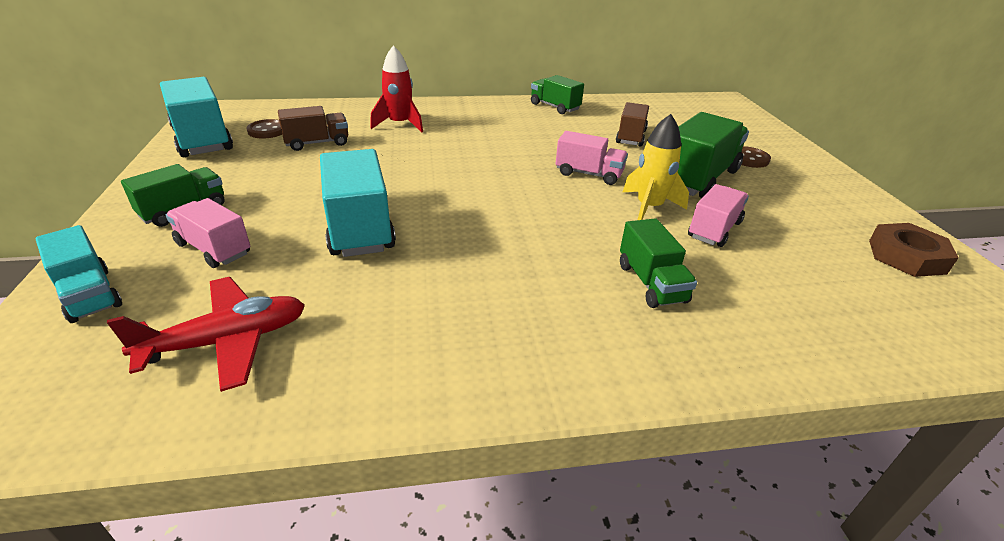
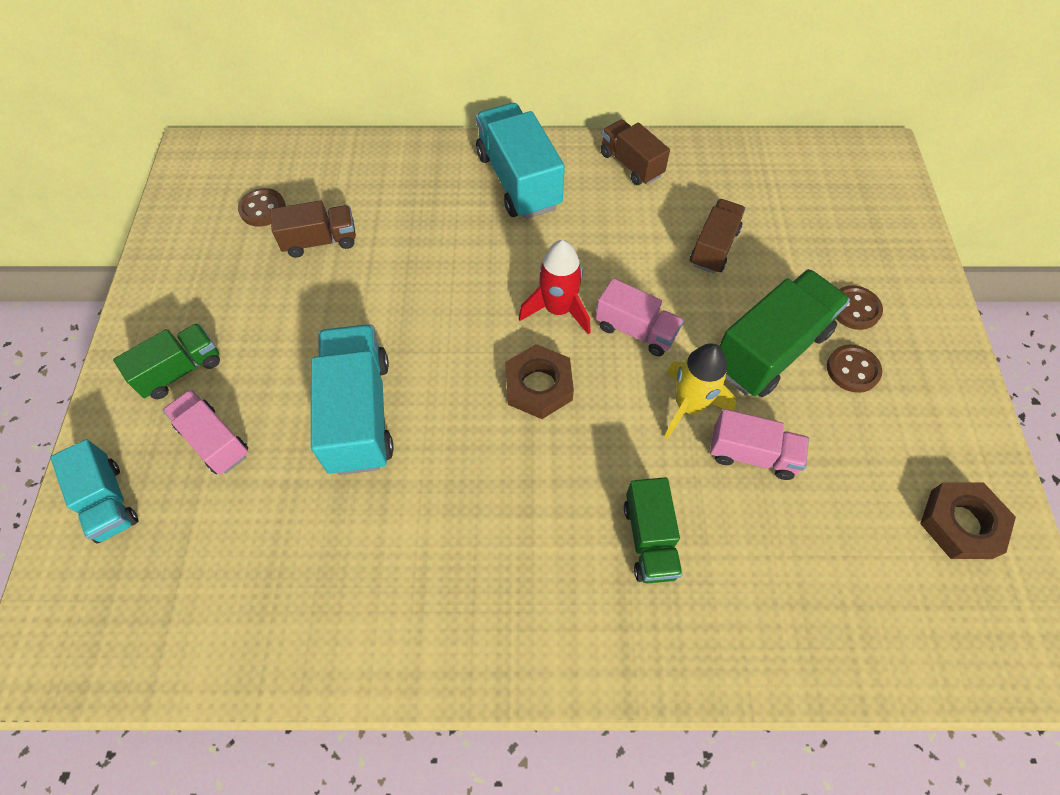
camera: 10 degrees right, 25 degrees up
red plane [107,277,305,392] -> none
turquoise truck [160,77,233,157] -> turquoise truck moved to [476,103,565,219]
red rocket [370,45,423,133] -> red rocket moved to [519,240,590,334]
green truck [531,75,584,114] -> brown truck [601,119,670,185]
pink truck [688,184,749,247] -> pink truck turned 60 degrees clockwise [710,409,809,480]
none -> brown nut [505,344,574,419]
none -> brown button [827,345,882,393]

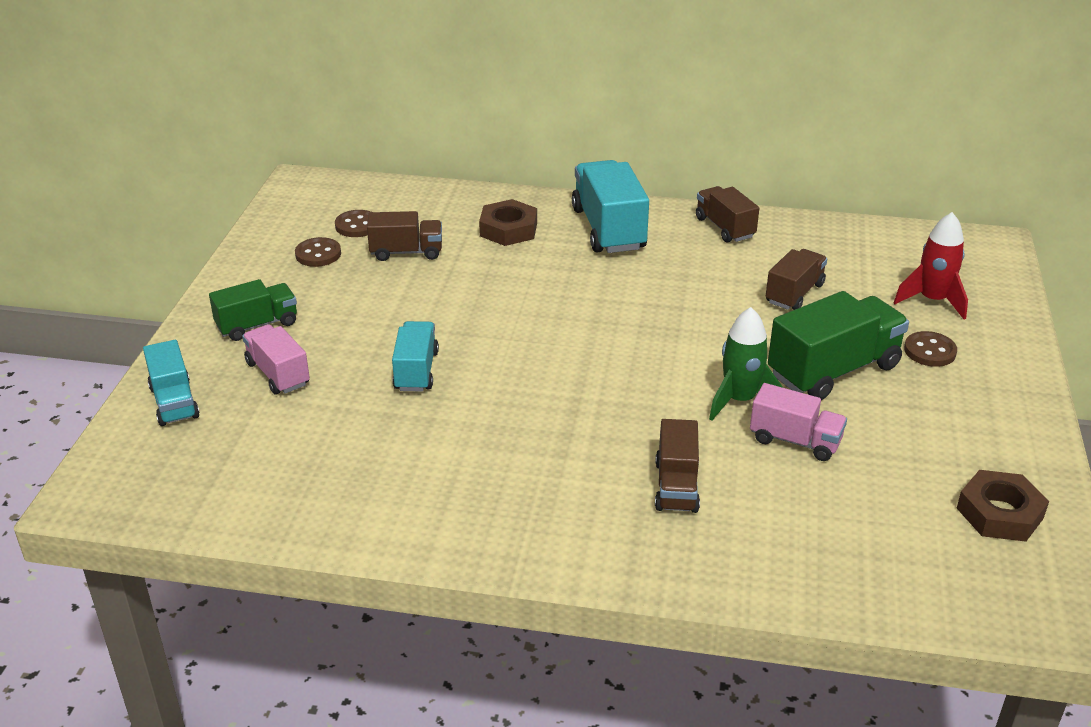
camera: 10 degrees right, 25 degrees down
turquoise truck [311,324,394,475] -> turquoise truck [392,321,439,391], size x0.60
brown nut [505,344,574,419] -> brown nut moved to [479,199,537,246]
red rocket [519,240,590,334] -> red rocket moved to [894,212,968,320]
pink truck [596,278,684,357] -> none
green truck [624,477,683,584] -> brown truck [655,419,700,513]
yellow rocket [664,344,737,439] -> green rocket [709,307,783,421]
brown button [827,345,882,393] -> brown button moved to [295,237,341,267]

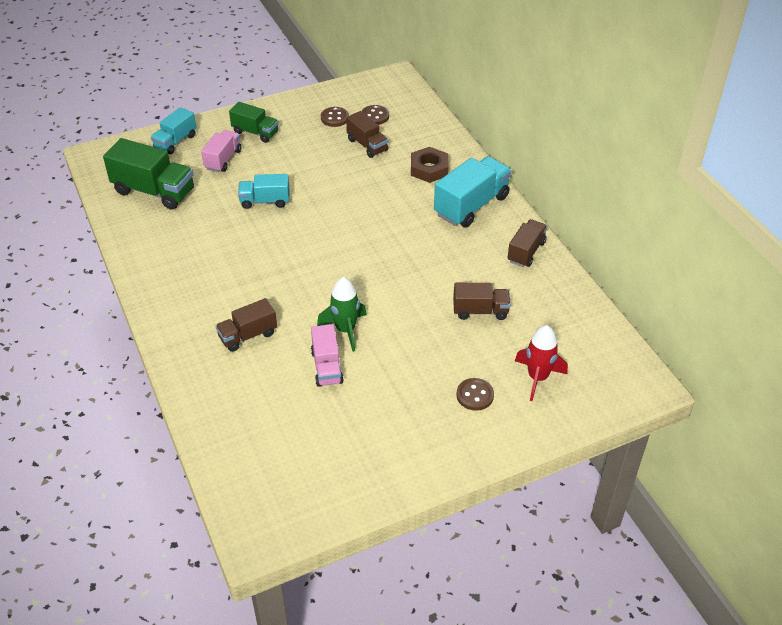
camera: 55 degrees right, 10 degrees up
turquoise truck [392,321,439,391] -> turquoise truck turned 150 degrees counterclockwise [238,174,290,209]
green truck [768,291,909,400] -> green truck moved to [103,138,194,210]
brown nut [957,470,1049,542] -> none

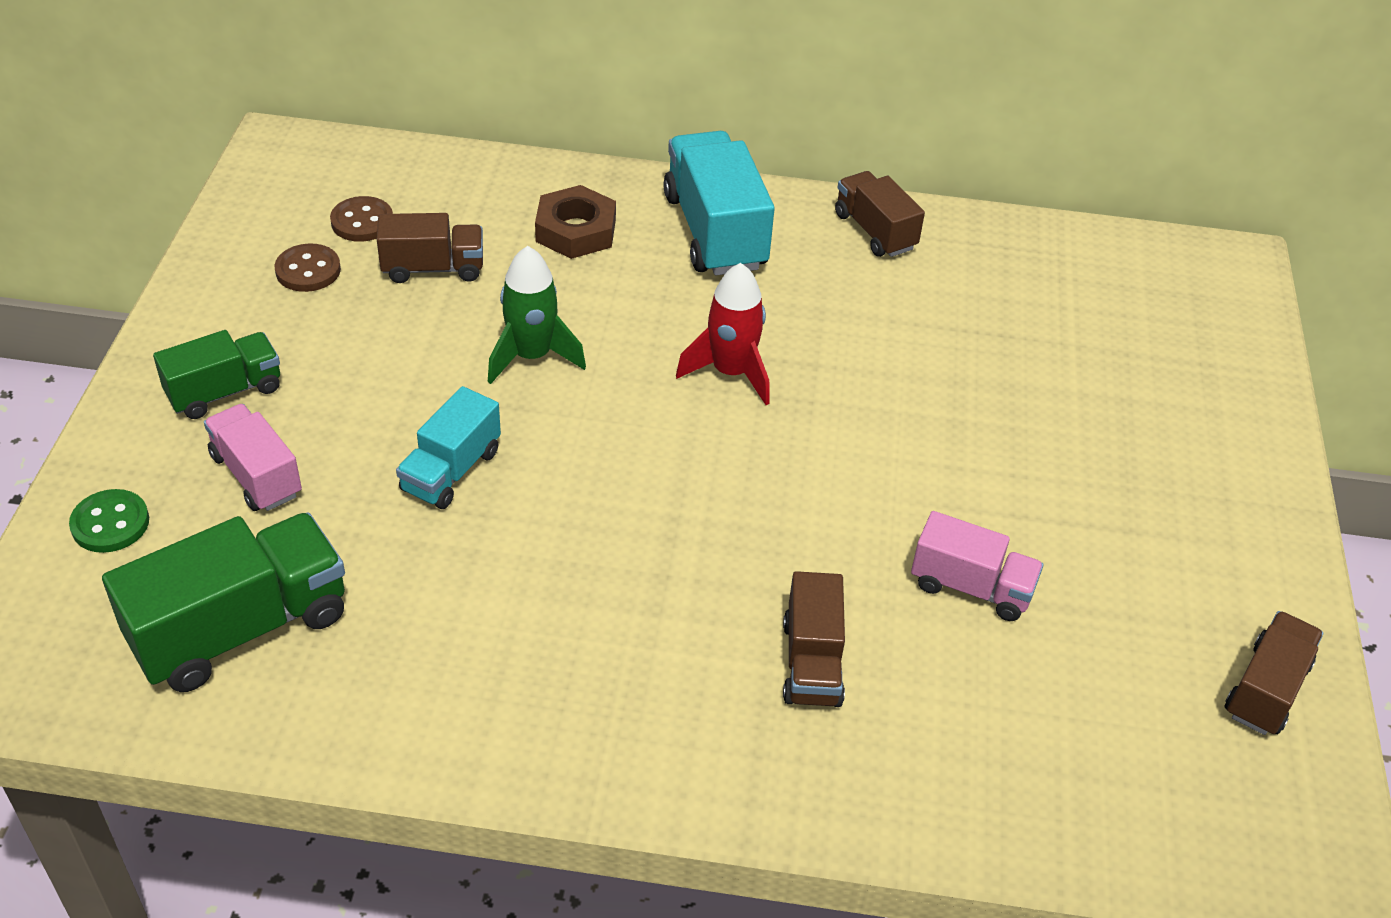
camera: 60 degrees left, 0 degrees up
turquoise truck [151,107,196,154] -> green button [69,489,149,553]
green rocket [317,277,367,352] -> green rocket moved to [488,246,586,384]
brown truck [453,283,511,320] -> brown truck moved to [1225,611,1323,735]
brown button [457,378,494,411] -> none
red rocket [515,325,568,401] -> red rocket moved to [676,263,770,405]

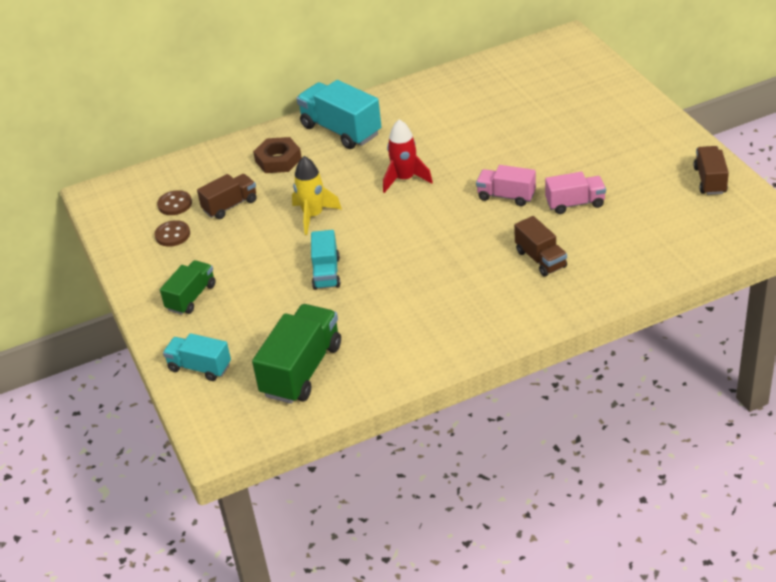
camera: 25 degrees left, 5 degrees down
green button [69,489,149,553] -> turquoise truck [163,333,231,381]
pink truck [204,404,302,511] -> pink truck moved to [476,165,536,206]
green rocket [488,246,586,384] -> yellow rocket [292,156,342,235]
brown truck [835,171,925,257] -> none

